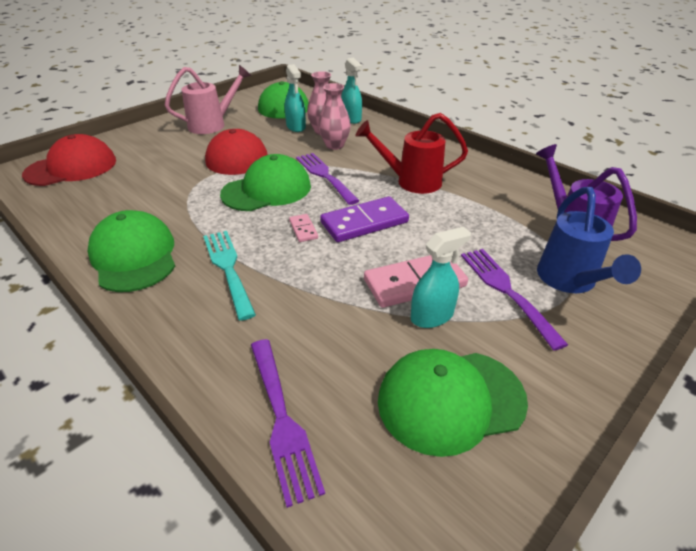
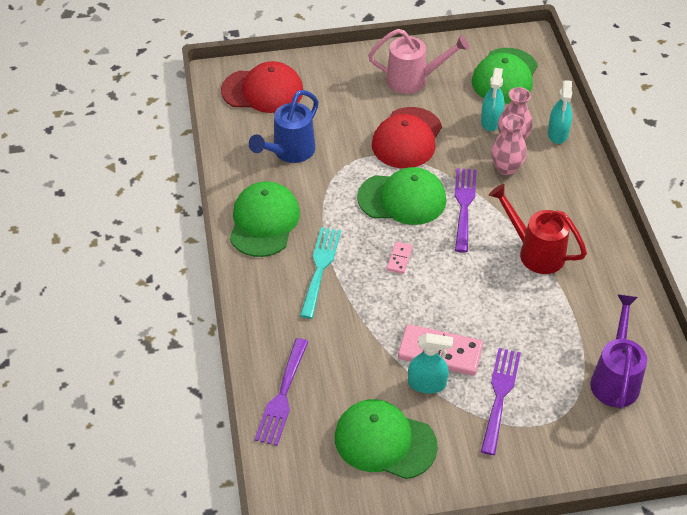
camera: 35 degrees right, 10 degrees up
purple domino [320,196,409,242] -> none
blue watering can [537,187,641,293] -> blue watering can moved to [249,90,319,163]

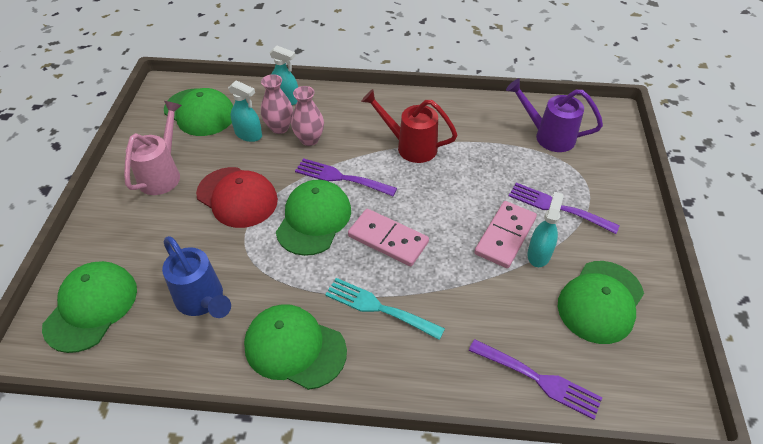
camera: 75 degrees left, 0 degrees up
red cap [221,61,303,113] -> green cap [42,261,137,353]
pink domino [387,242,413,274] -> pink domino [348,209,429,266], size x2.05
red watering can [489,184,587,274] -> red watering can turned 60 degrees clockwise [361,89,457,163]

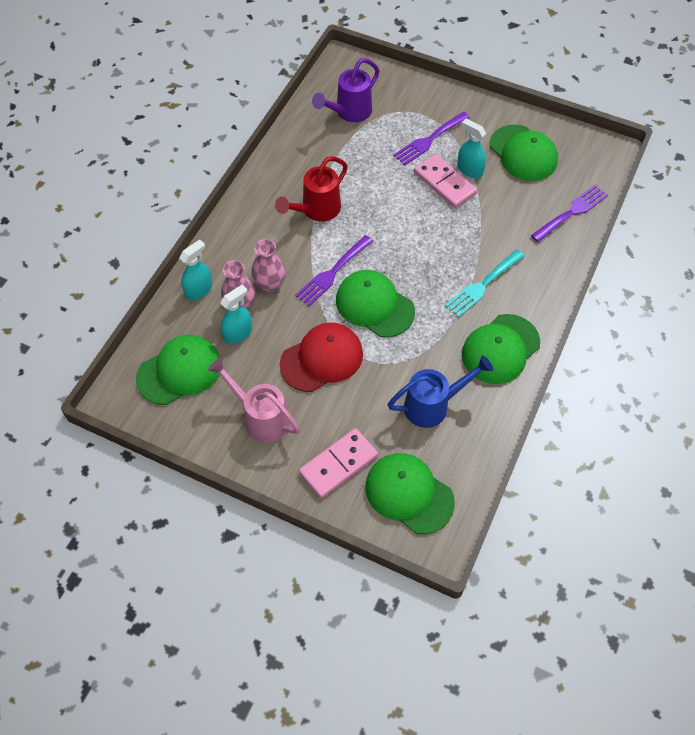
camera: 70 degrees left, 10 degrees up
pink domino [348,209,429,266] -> pink domino moved to [299,428,378,498]

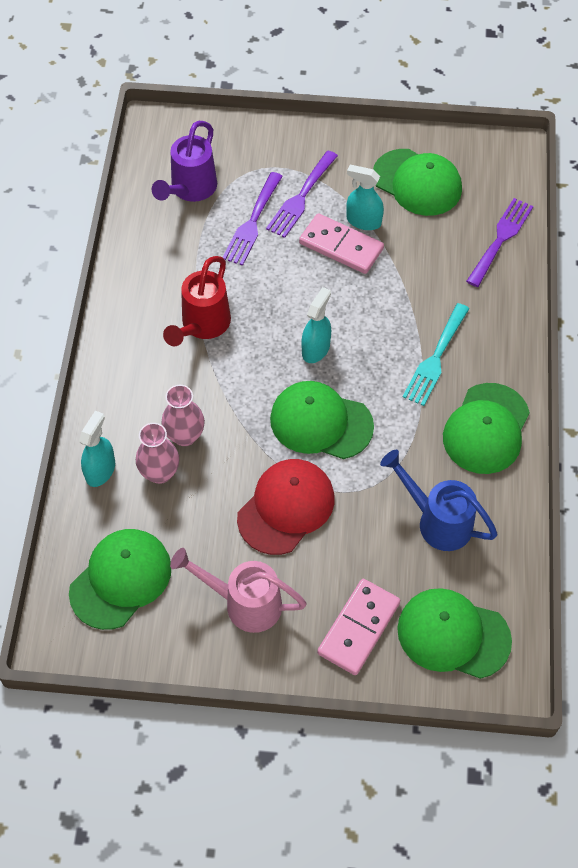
camera: 20 degrees left, 0 degrees up
turquoise spray bottle [220,285,252,344] -> turquoise spray bottle moved to [301,287,331,363]
purple fork [295,235,373,306] -> purple fork moved to [223,172,283,266]
blue watering can [388,355,493,428] -> blue watering can turned 105 degrees counterclockwise [380,450,498,551]

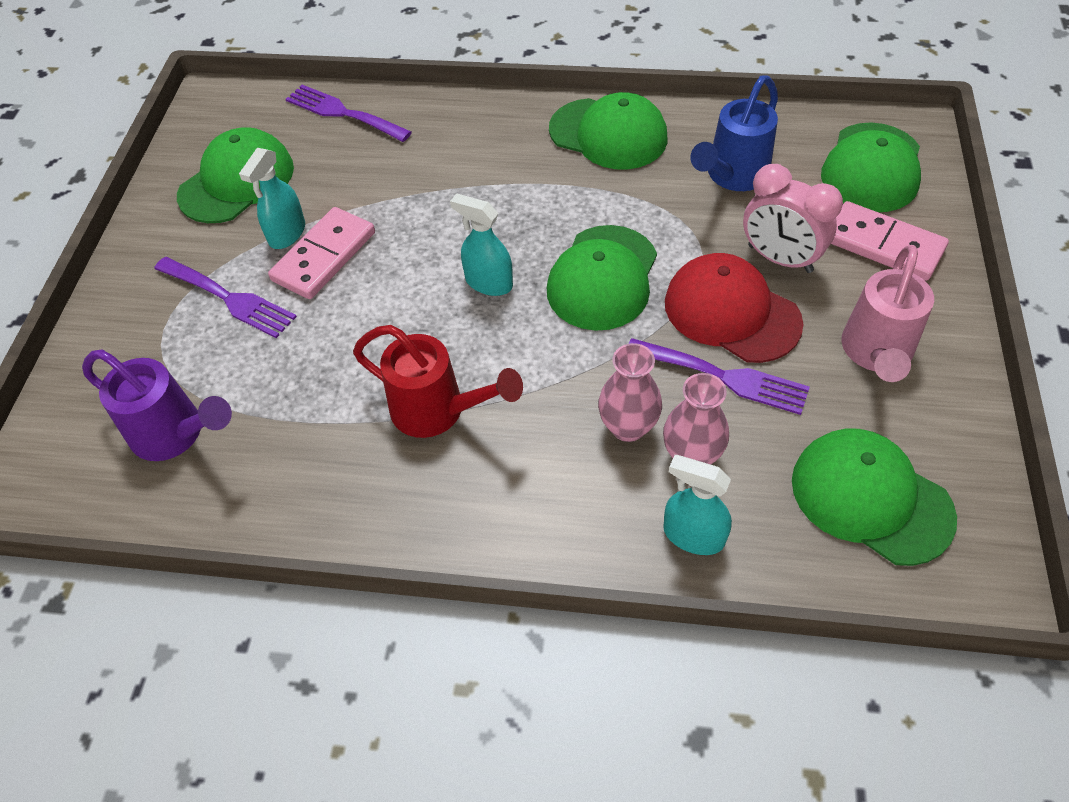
camera: 85 degrees left, 5 degrees down
purple fork [223,172,283,266] -> purple fork moved to [629,338,810,415]
turquoise fork [403,303,469,406] -> none
none -> pink clock [743,164,843,273]

